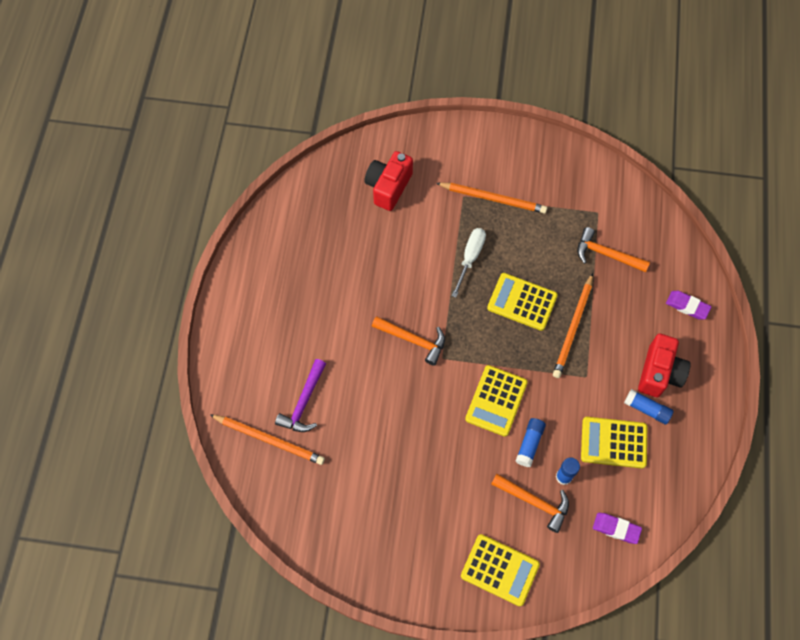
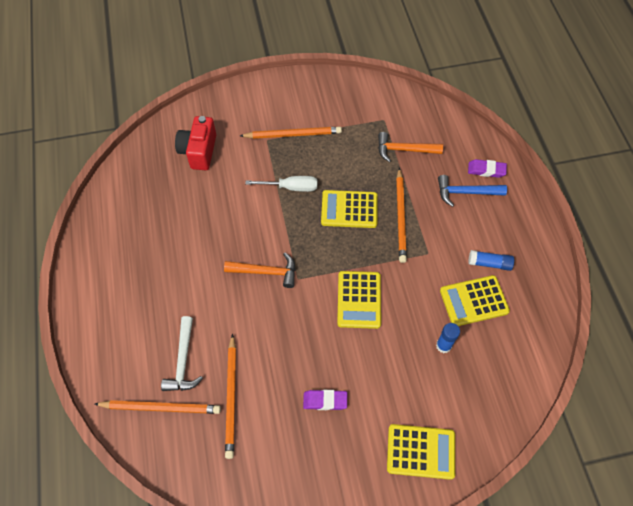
camera: 20 degrees left, 5 degrees down
purple hammer [275,359,326,432] -> white hammer [161,316,203,391]
white screwdriver [452,228,486,298] -> white screwdriver turned 90 degrees clockwise [245,176,317,192]
orange hammer [491,474,569,533] -> none
blue glue stick [515,418,546,467] -> none
purple eraser [593,513,642,544] -> purple eraser moved to [303,390,347,410]
red camera [638,334,691,397] -> none
none -> orange pencil [225,334,236,459]
none -> blue hammer [438,175,507,207]

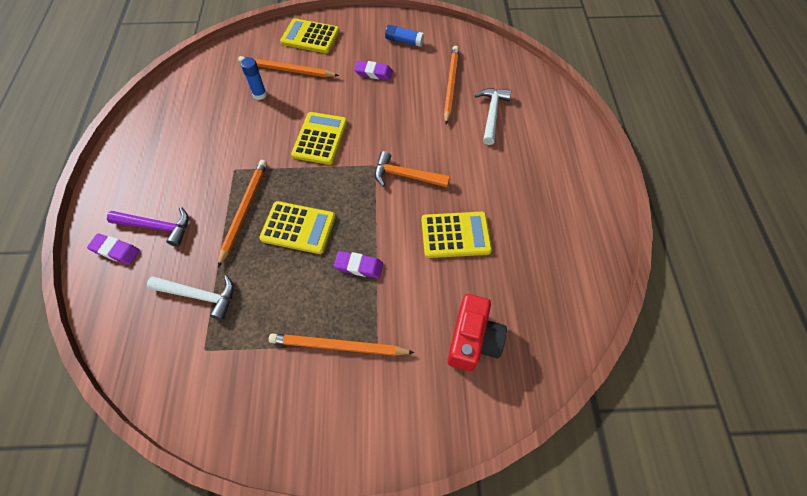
camera: 170 degrees left, 0 degrees up
orange pencil [95,400,221,414] -> orange pencil moved to [238,56,339,77]
white screwdriver [245,176,317,192] -> purple eraser [334,251,383,278]
orange hammer [378,132,443,162] -> white hammer [147,275,234,320]
blue hammer [438,175,507,207] -> purple hammer [107,207,189,247]
yellow calculator [440,275,510,326] -> yellow calculator moved to [421,212,492,258]
blue glue stick [469,250,514,271] -> blue glue stick moved to [385,25,424,47]

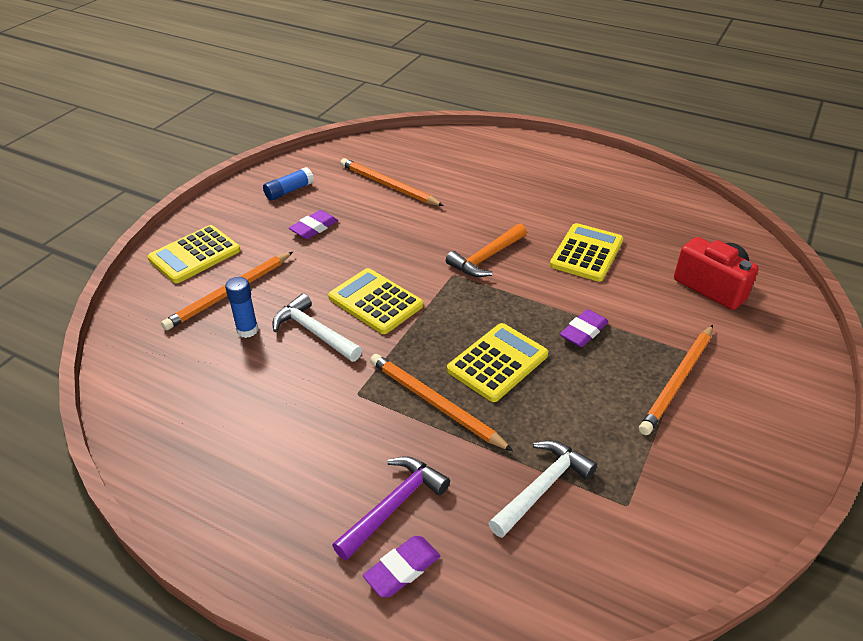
camera: 60 degrees left, 20 degrees down
white hammer [475,88,511,145] -> white hammer moved to [272,293,362,362]

